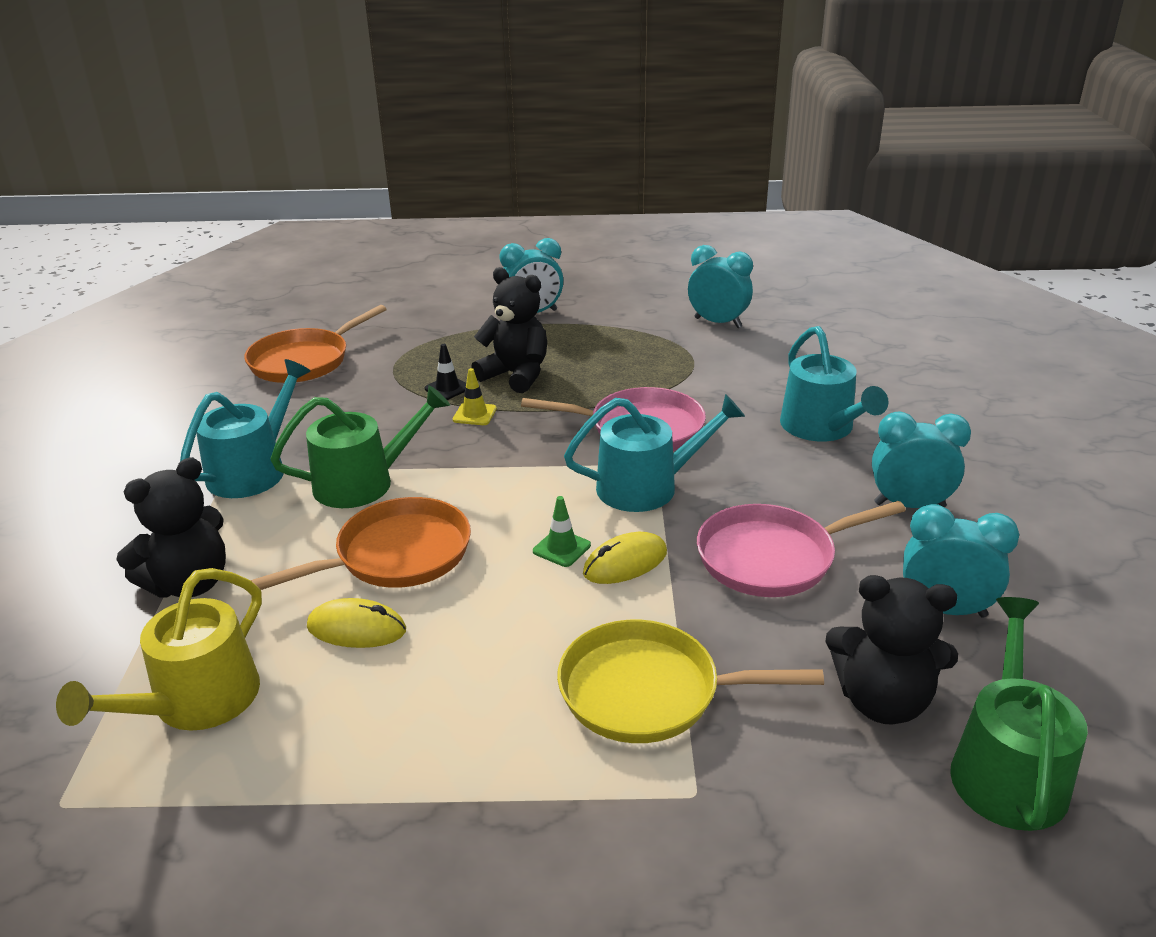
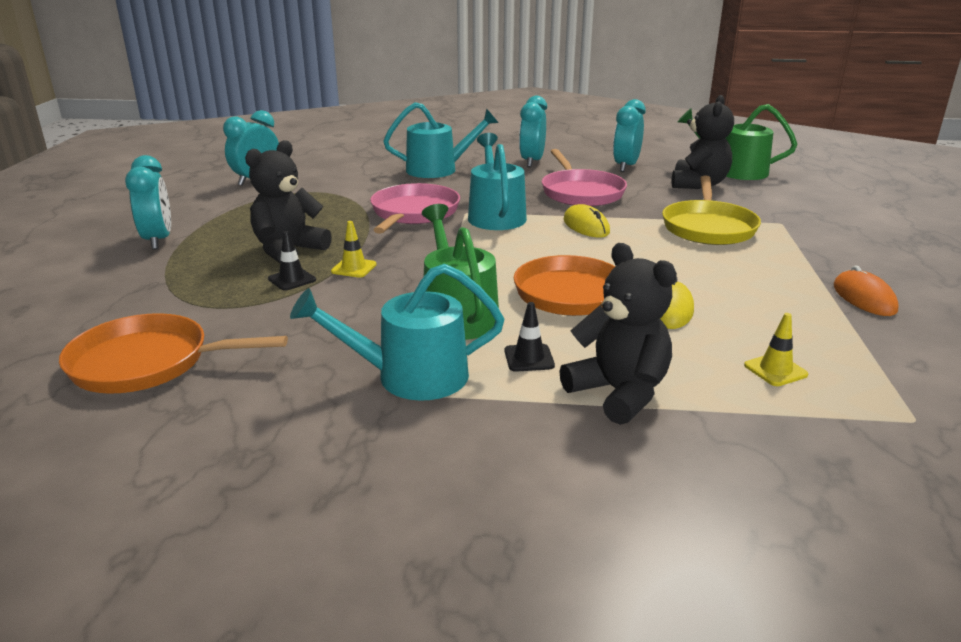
camera: 85 degrees left, 5 degrees down
yellow watering can [56,568,262,731] -> yellow traffic cone [744,313,808,386]
turquoise watering can [180,359,311,498] -> turquoise watering can turned 45 degrees counterclockwise [290,264,505,401]
orange pan [244,305,387,383] -> orange pan turned 135 degrees clockwise [59,313,288,394]
green traffic cone [533,496,591,567] -> none
none -> black traffic cone [504,302,555,372]
none -> orange mouse [834,265,899,316]

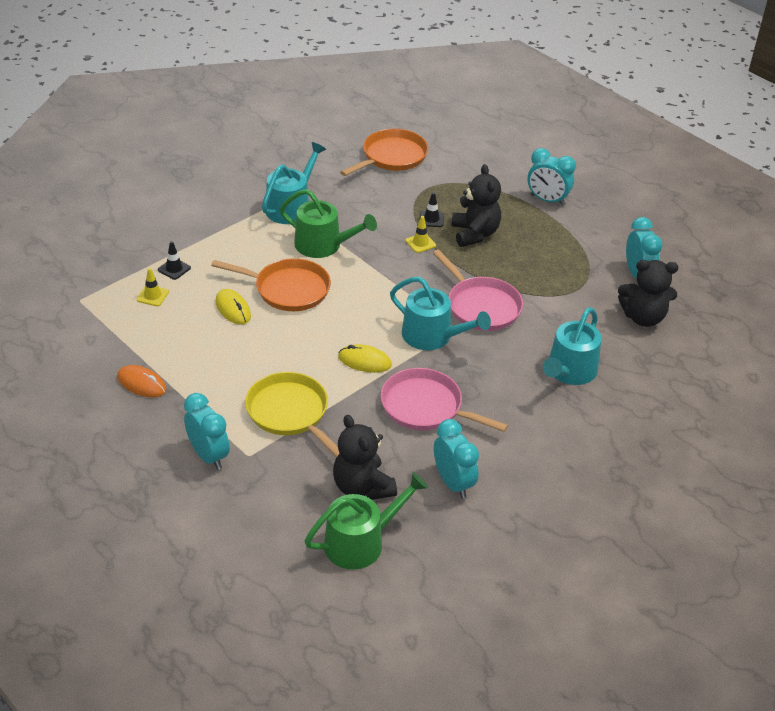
camera: 130 degrees right, 15 degrees up
black traffic cone [504,302,555,372] -> black traffic cone moved to [158,241,191,280]
turquoise clock [519,96,547,167] -> turquoise clock moved to [184,393,230,470]
black teddy bear [559,243,677,425] -> black teddy bear moved to [618,260,678,327]

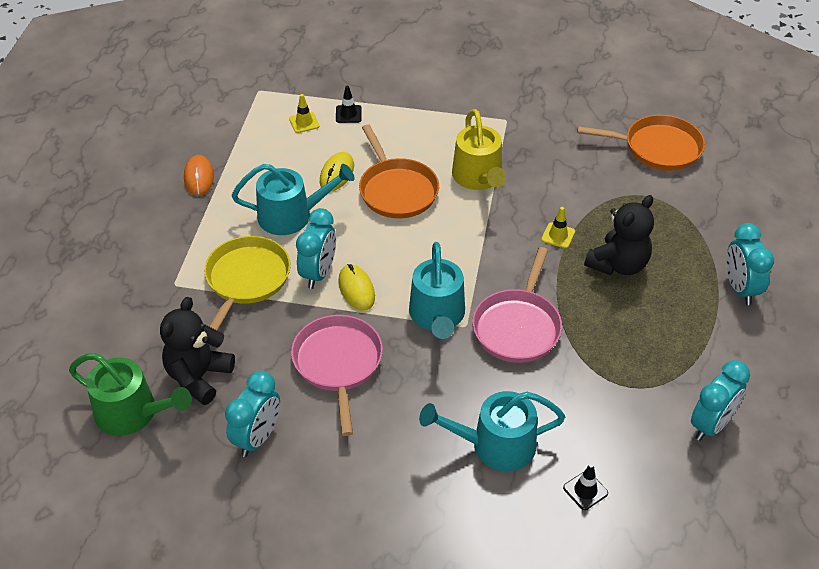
camera: 55 degrees right, 5 degrees up
turquoise clock [184,393,230,470] -> turquoise clock moved to [296,208,336,289]
turquoise watering can [262,142,326,224] -> turquoise watering can moved to [232,164,355,235]
green watering can [280,189,377,258] -> yellow watering can [452,109,506,190]
black traffic cone [420,192,444,227] -> black traffic cone moved to [563,463,608,510]
black teddy bear [618,260,678,327] -> none

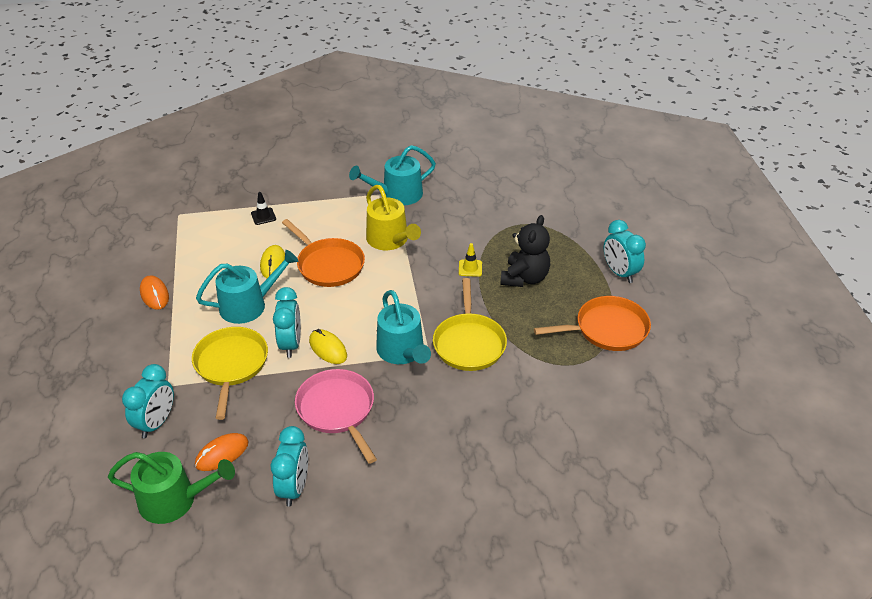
camera: 20 degrees left, 5 degrees down
black teddy bear [160,297,235,405] -> orange mouse [195,433,249,471]
yellow traffic cone [289,94,320,133] -> none
turquoise watering can [419,391,565,471] -> turquoise watering can moved to [349,145,436,205]
pink pan [472,247,562,363] -> yellow pan [433,278,507,371]
black traffic cone [563,463,608,510] -> none
orange pan [577,115,705,171] -> orange pan moved to [534,296,651,351]
turquoise clock [691,360,750,441] -> turquoise clock moved to [122,364,174,438]

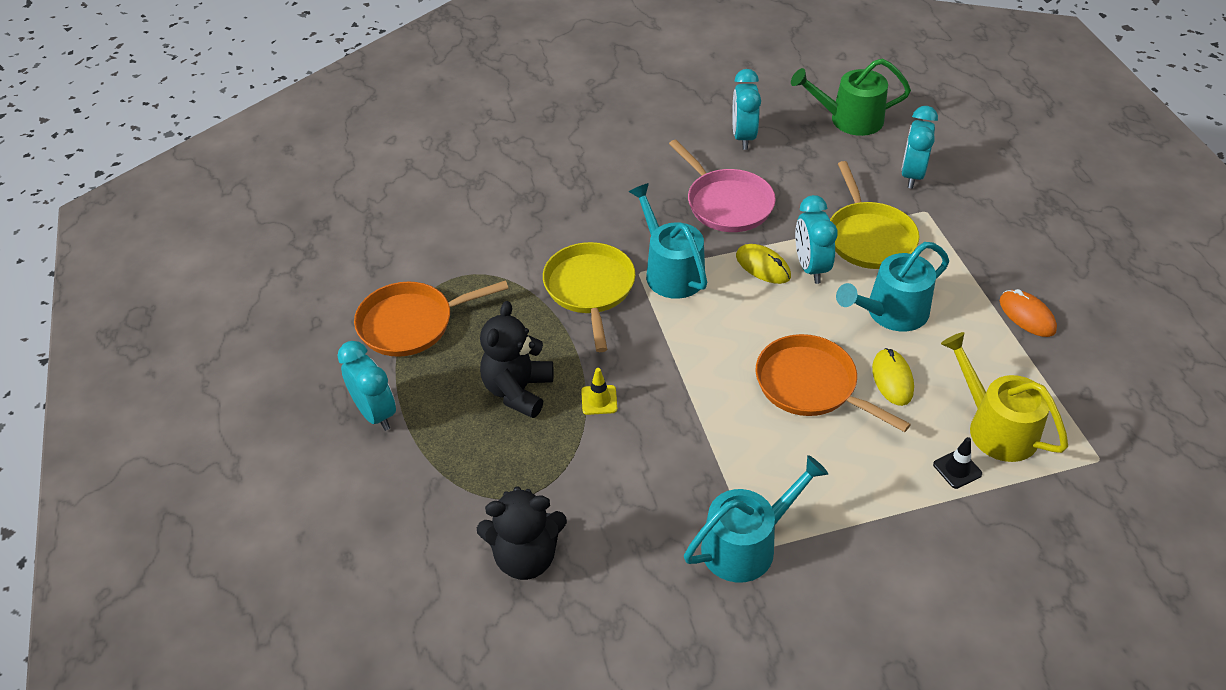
camera: 175 degrees right, 5 degrees up
orange mouse [195,433,249,471] -> none
yellow watering can [366,185,421,250] -> yellow watering can moved to [941,332,1068,462]
none -> black teddy bear [477,486,567,580]

